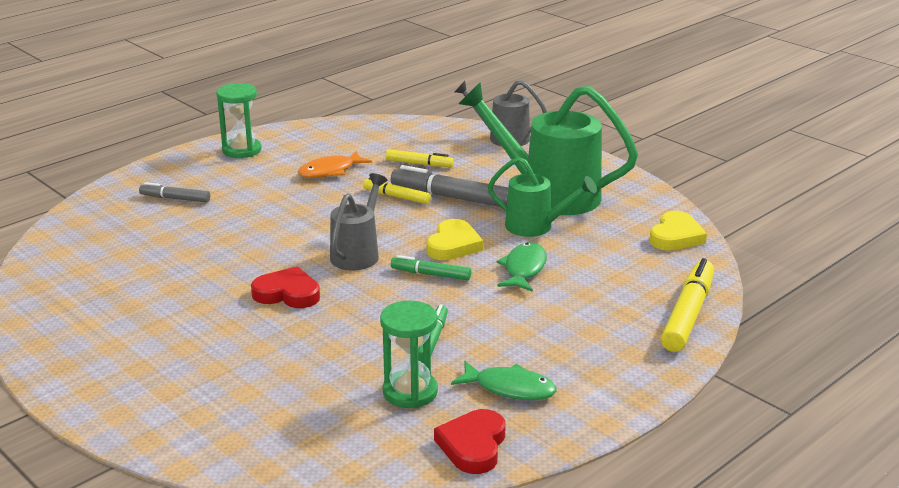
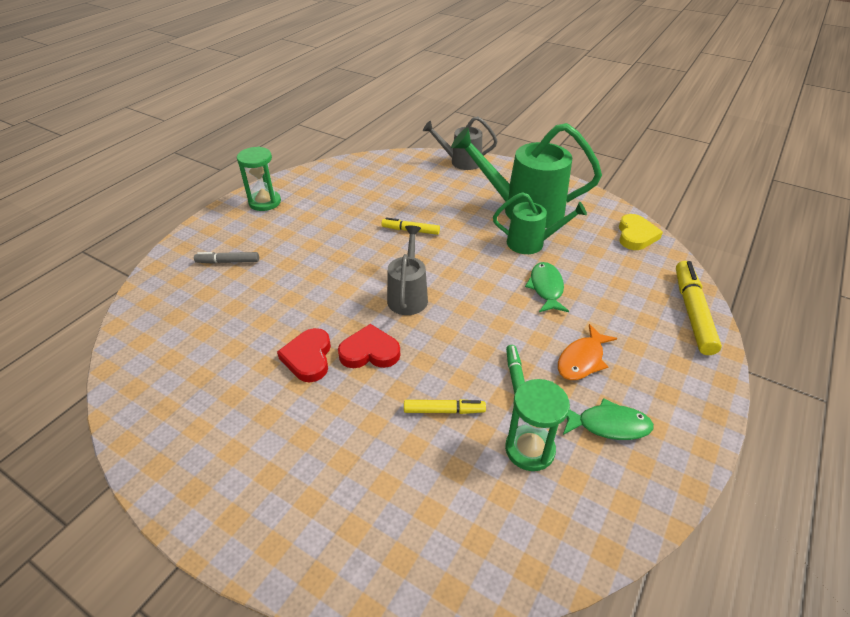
camera: 15 degrees left, 15 degrees up
orange fish [298,151,372,178] -> orange fish moved to [558,324,617,380]
yellow marker [386,149,454,167] -> yellow marker moved to [404,399,486,414]
grey marker [391,165,508,207] -> none
green marker [391,255,471,281] -> none
yellow heart [426,219,483,260] -> none
red heart [434,409,506,474] -> red heart moved to [277,328,331,382]

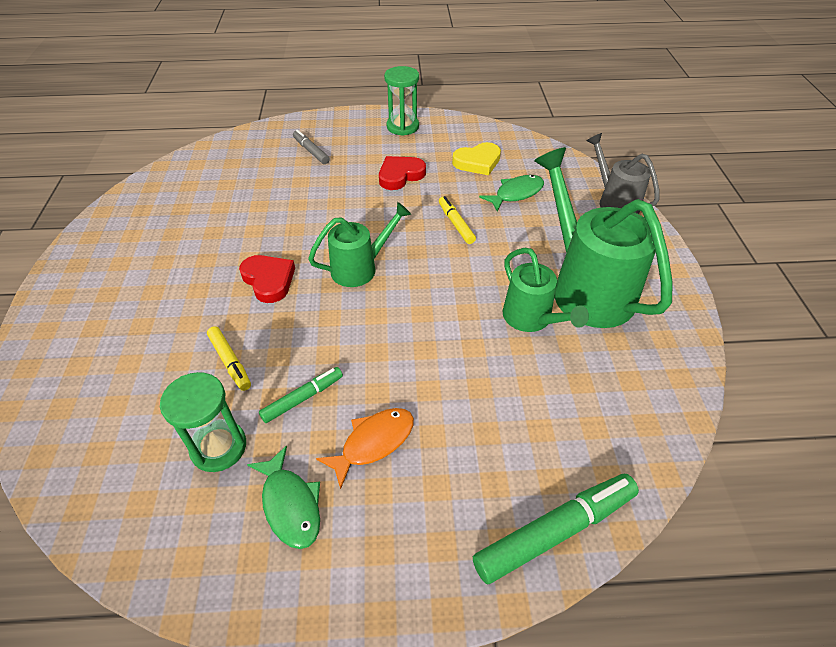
camera: 55 degrees right, 5 degrees up
red heart [277,328,331,382] -> red heart moved to [379,156,426,190]
grey watering can [387,226,428,315] -> green watering can [308,202,411,287]
green fish [525,262,569,312] -> green fish moved to [479,175,544,212]
orange fish [558,324,617,380] -> orange fish turned 135 degrees clockwise [316,408,414,489]
yellow heart [619,214,663,250] -> yellow heart moved to [452,142,501,175]
yellow marker [676,261,722,355] -> green marker [473,474,639,584]

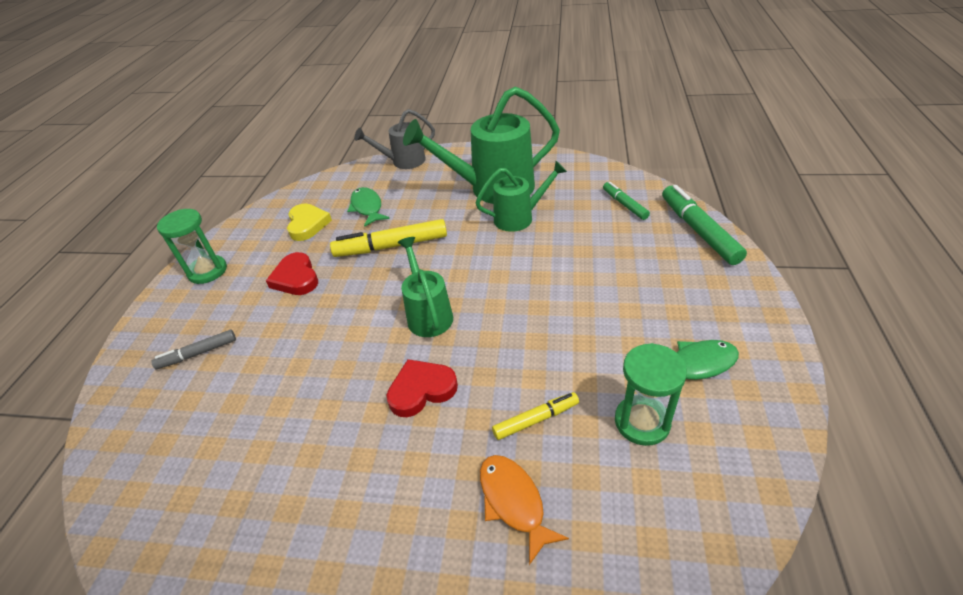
camera: 75 degrees left, 5 degrees down
green marker [259,367,343,423] -> green marker moved to [603,182,650,220]
orange fish [316,408,414,489] -> orange fish moved to [480,455,569,565]
yellow marker [439,196,476,244] -> yellow marker [330,219,447,257], size x1.74

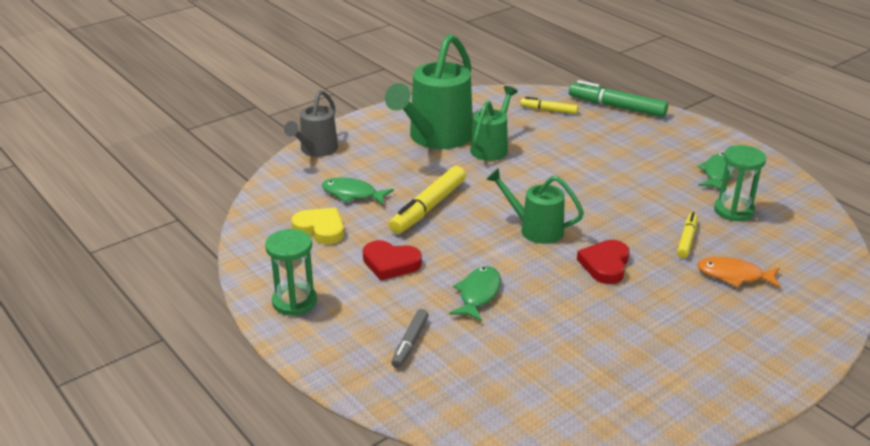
camera: 50 degrees left, 10 degrees down
green marker [603,182,650,220] -> yellow marker [520,97,578,114]
none -> green fish [449,266,501,322]

